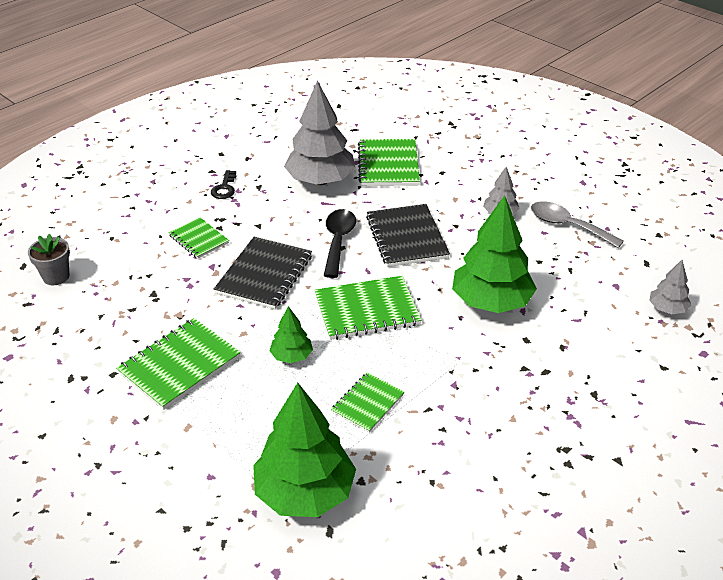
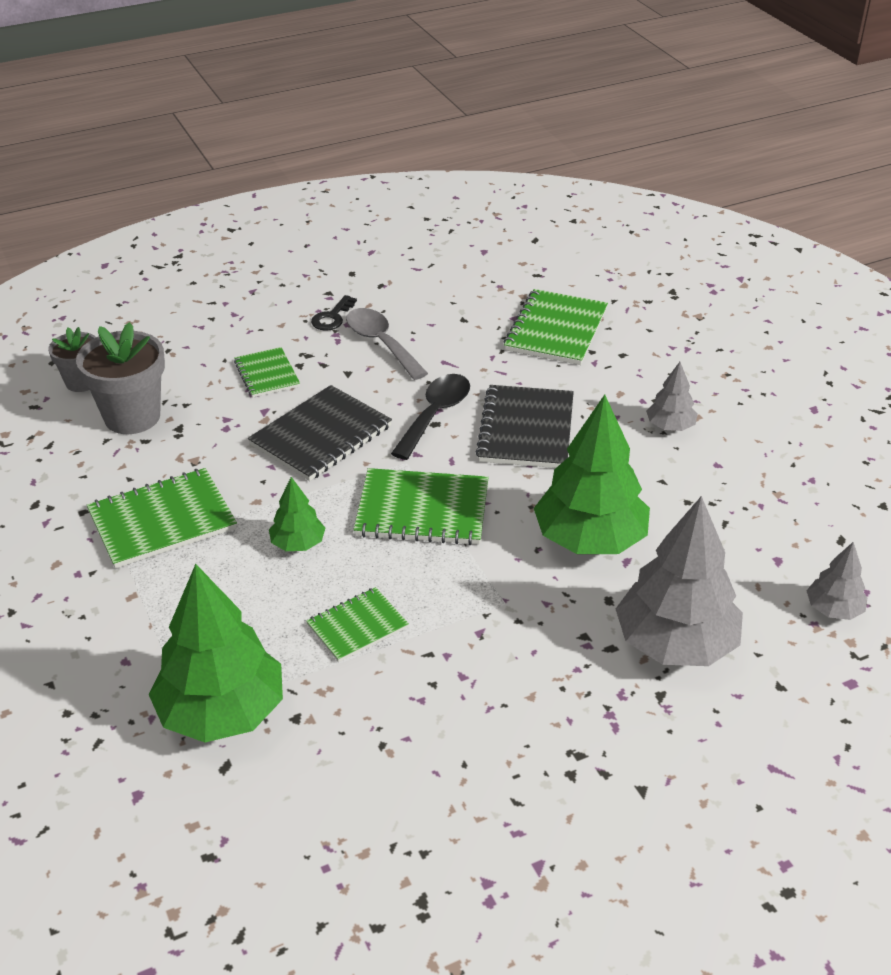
camera: 20 degrees right, 0 degrees up
grey tree [284,81,356,185] -> grey tree moved to [616,496,743,666]
grey spoon [531,201,624,248] -> grey spoon moved to [346,308,428,380]
none -> grey flower pot [76,322,165,434]

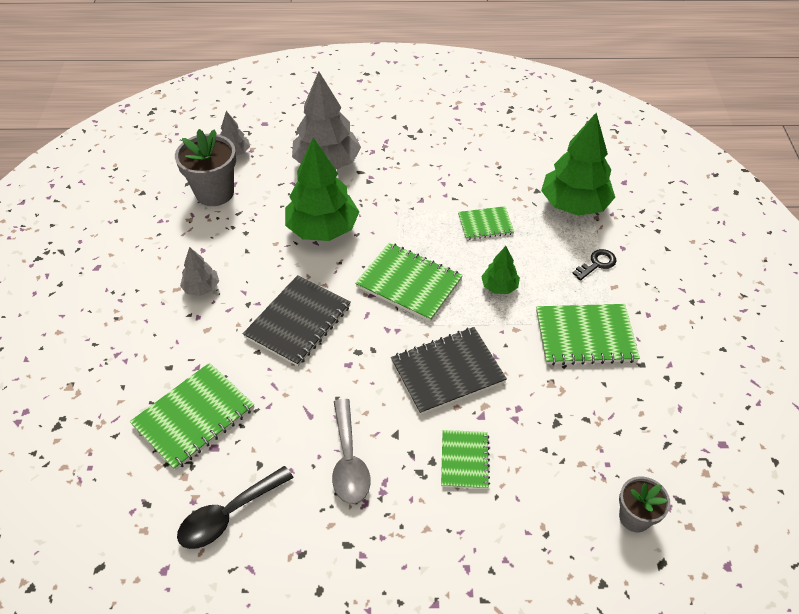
camera: 155 degrees left, 10 degrees up
grey flower pot [76,322,165,434] -> grey flower pot moved to [175,129,236,206]
black key [311,295,357,331] -> black key moved to [572,249,616,281]
black spoon [391,374,470,460] -> black spoon moved to [177,466,293,549]

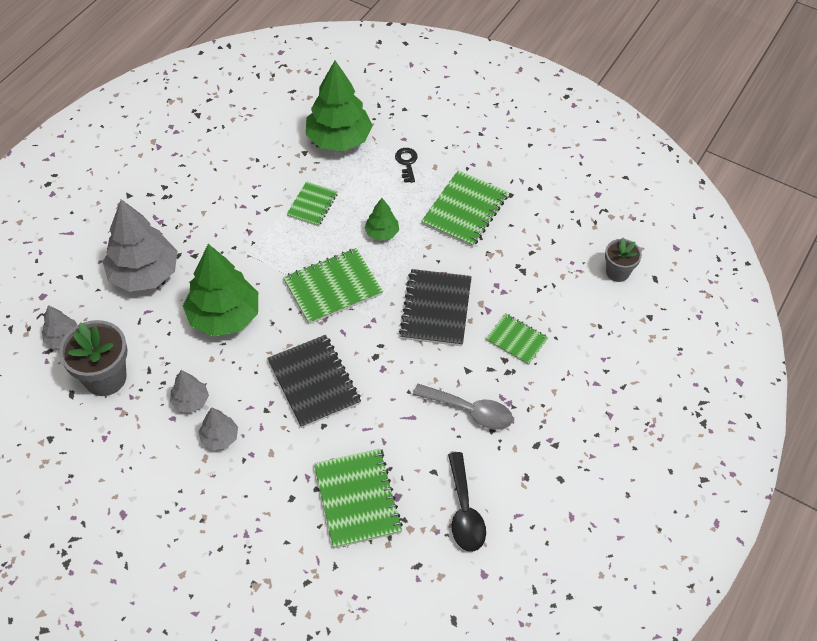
camera: 60 degrees left, 5 degrees up
none -> grey tree [170,370,209,413]

